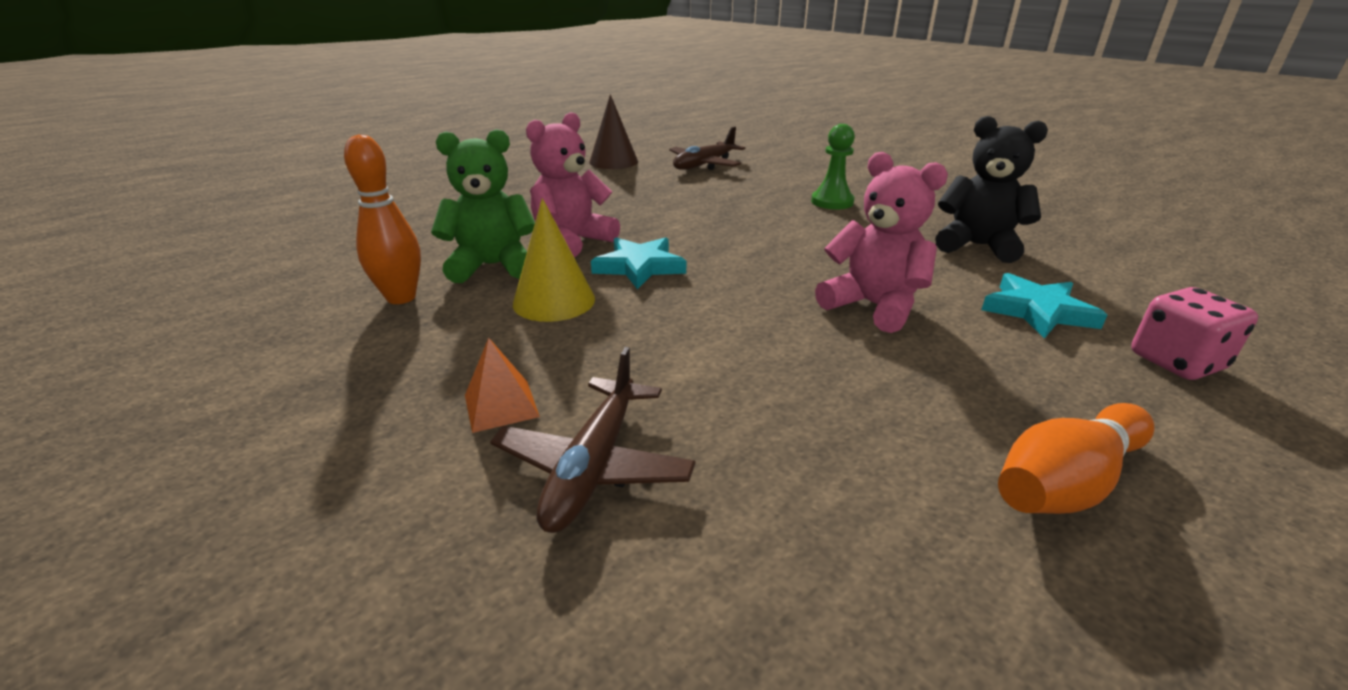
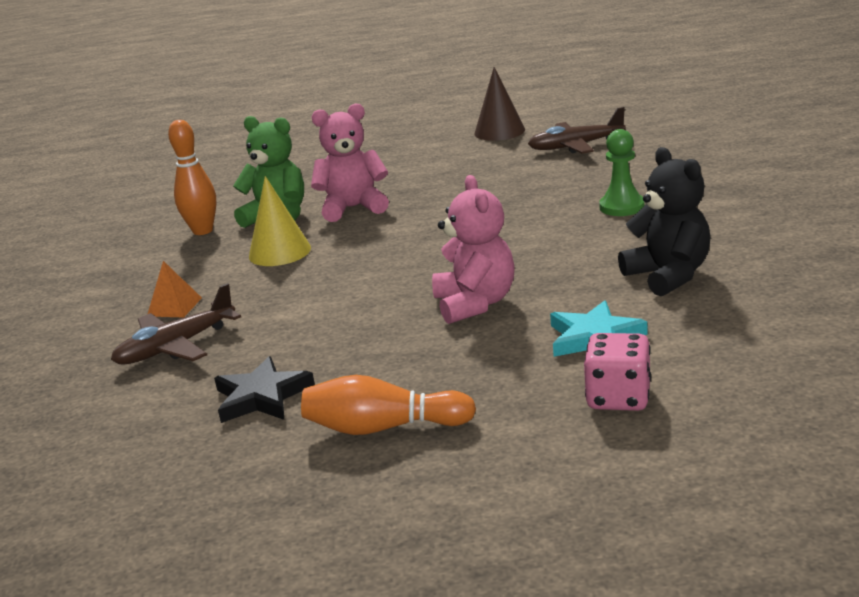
camera: 40 degrees right, 5 degrees down
turquoise star [591,237,686,289] -> none
none -> black star [214,356,315,423]

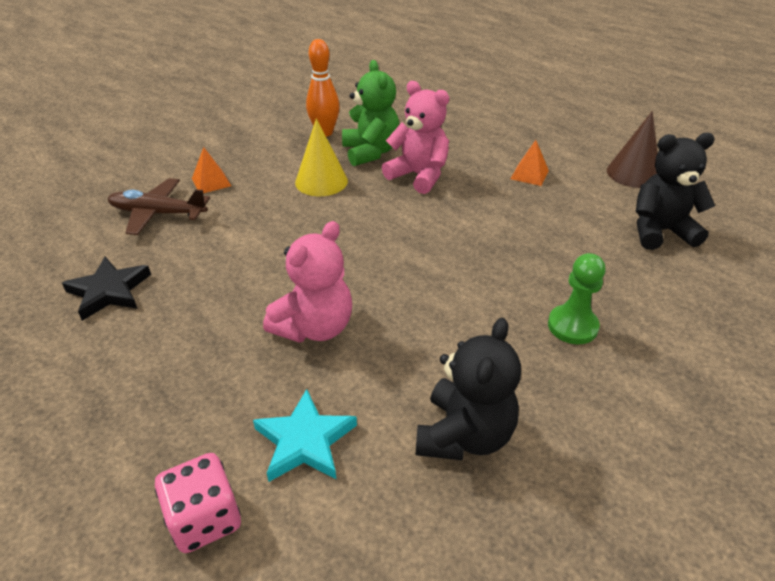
camera: 45 degrees right, 15 degrees up
orange bowling pin [301,375,476,435] -> none
brown plane [528,107,626,154] -> black teddy bear [636,133,715,250]
none -> orange pyramid [511,140,549,186]

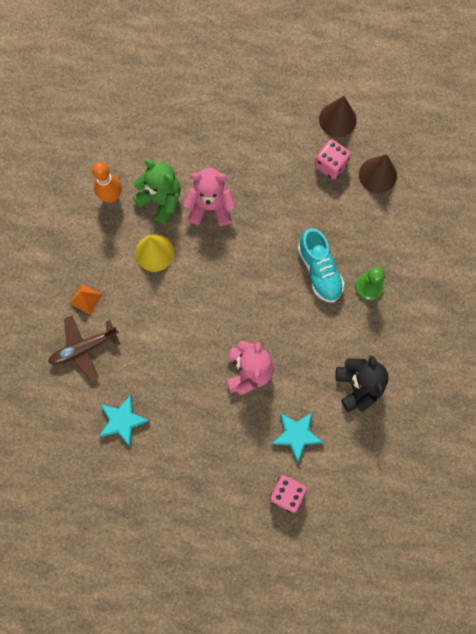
camera: 35 degrees left, 35 degrees up
black star [62,257,151,321] -> turquoise star [99,395,149,447]
orange pyramid [511,140,549,186] -> none
black teddy bear [636,133,715,250] -> brown cone [359,154,397,193]
none -> turquoise shoe [298,228,345,303]
none -> pink dice [315,139,351,180]

